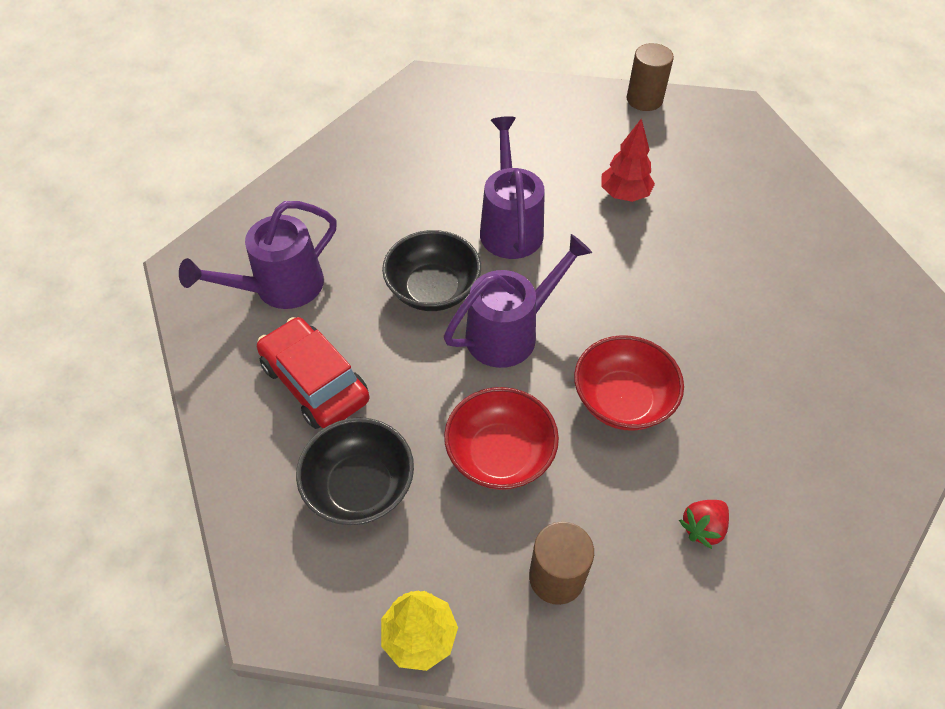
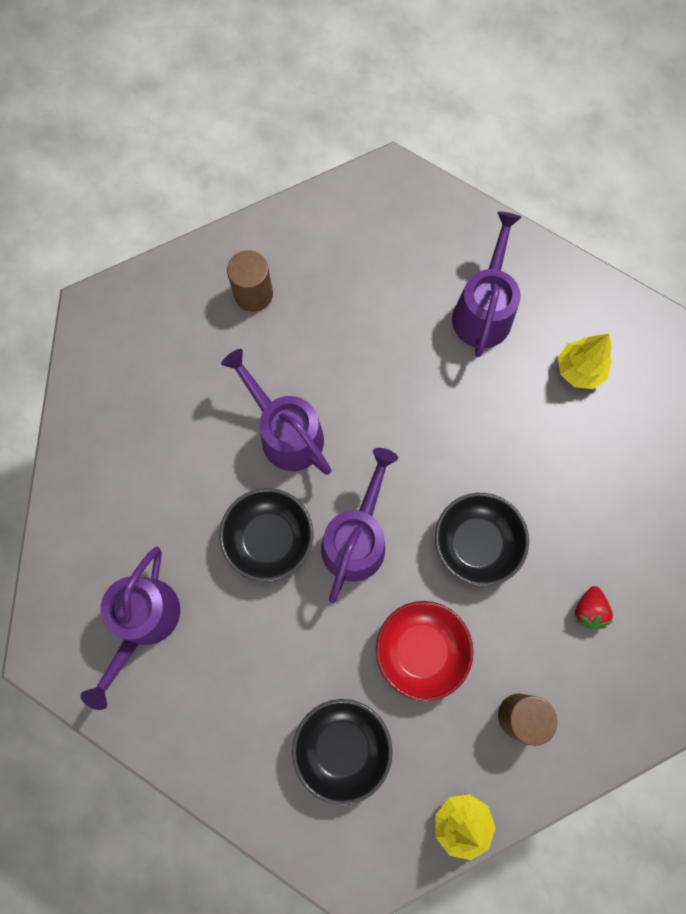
camera: 35 degrees left, 20 degrees up
red car [257,317,370,429] -> none
red bowl [574,335,684,431] -> black bowl [435,493,529,586]
red tree [602,118,655,202] -> none
brown cylinder [627,43,674,111] -> brown cylinder moved to [227,250,273,312]
none -> purple watering can [452,211,522,357]
none -> yellow tree [558,334,612,389]

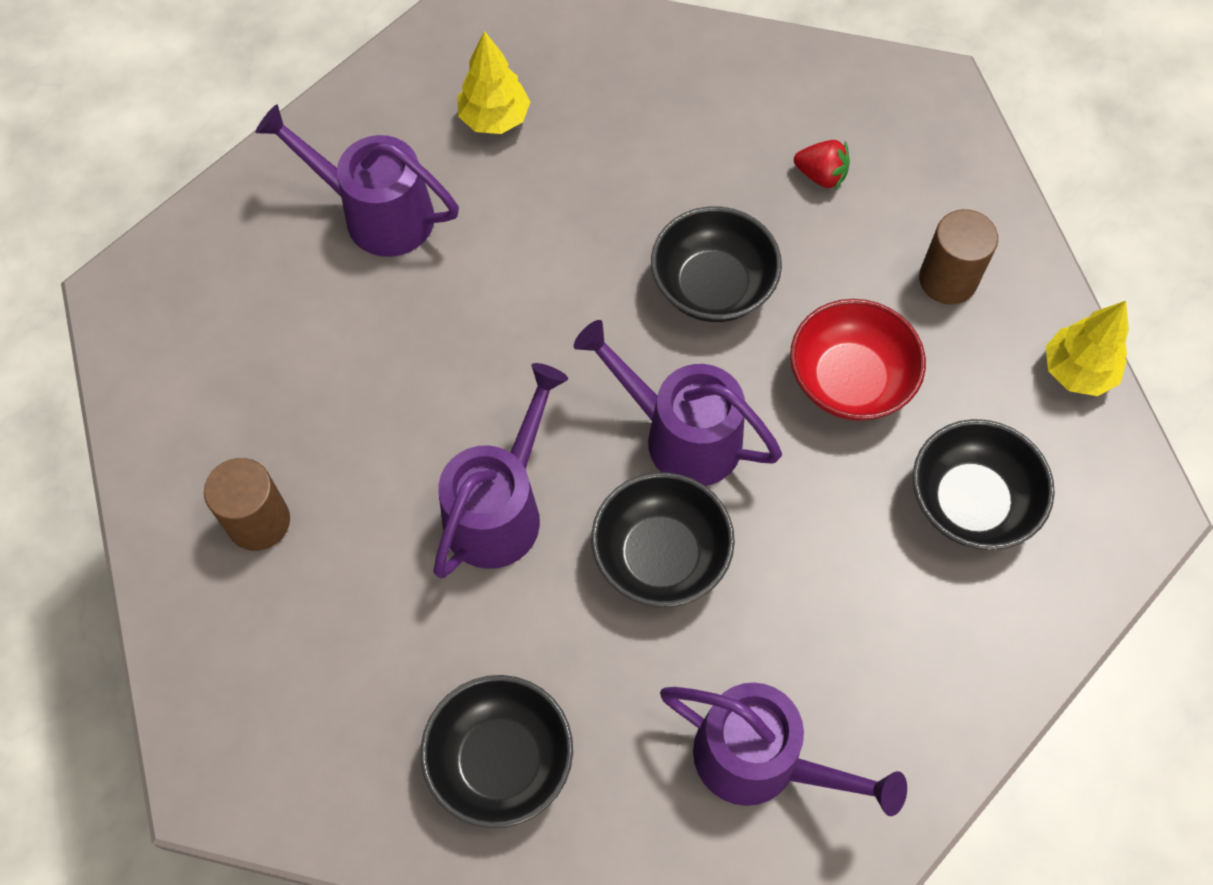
camera: 80 degrees left, 10 degrees down
purple watering can [221,349,332,475] -> purple watering can turned 150 degrees clockwise [433,363,568,578]
none -> black bowl [421,675,573,828]

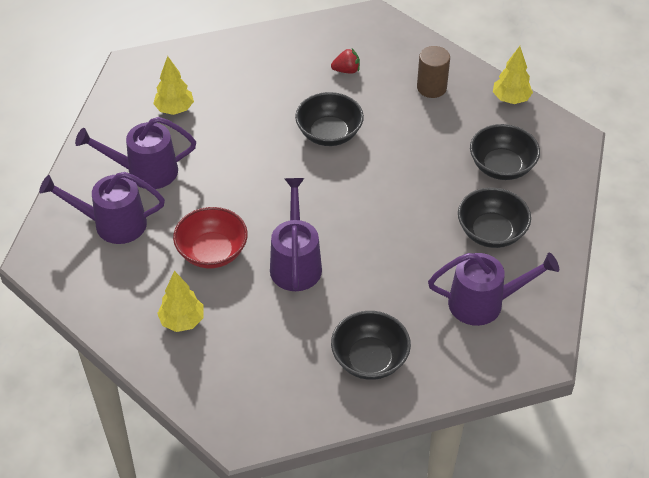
camera: 30 degrees left, 15 degrees down
brown cylinder [204,458,290,551] -> yellow tree [157,271,204,332]
purple watering can [574,320,782,486] -> purple watering can moved to [39,172,165,244]
black bowl [591,472,735,607] -> black bowl moved to [458,188,531,248]
red bowl [790,299,926,421] -> red bowl moved to [173,207,248,269]

